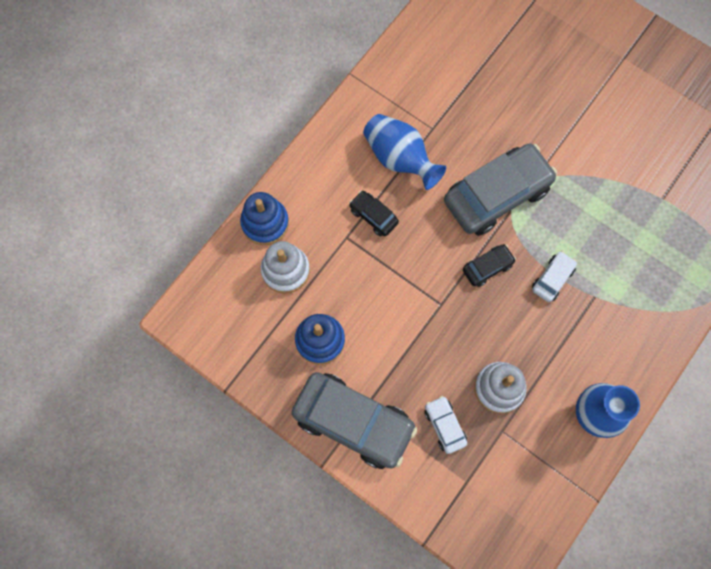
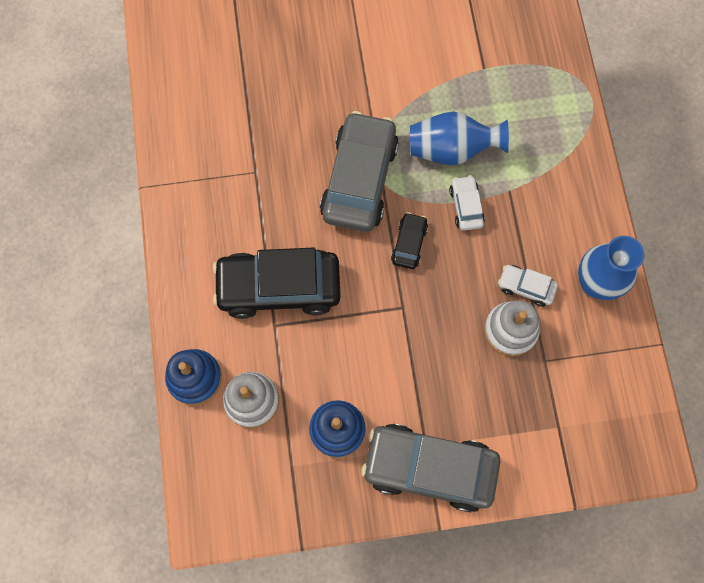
camera: 45 degrees left, 0 degrees up
grey car [292,372,417,469] -> grey car turned 150 degrees counterclockwise [361,424,500,512]
black car [349,191,399,236] -> black car [213,247,341,319], size x2.17
blue vase [363,114,446,190] -> blue vase moved to [410,111,509,165]
white car [424,396,467,454] -> white car moved to [498,265,558,307]

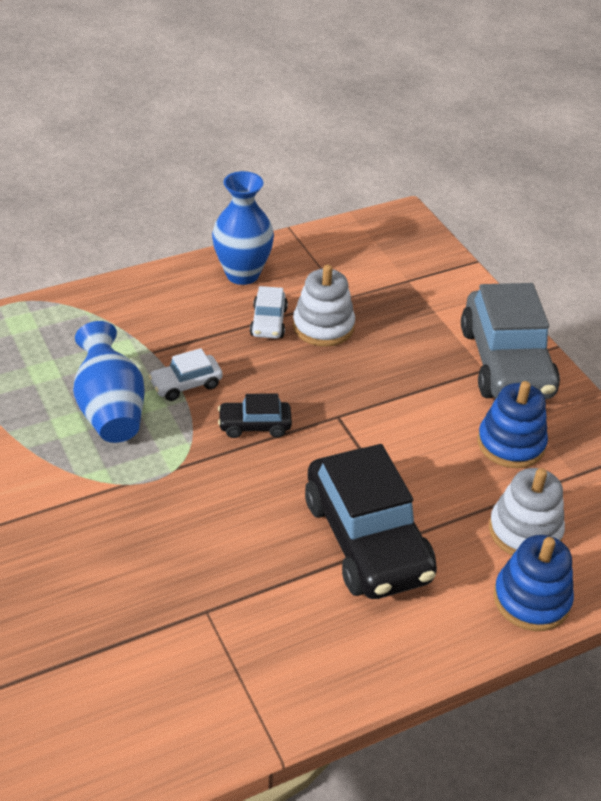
camera: 110 degrees left, 30 degrees down
grey car [320,111,399,232] -> none

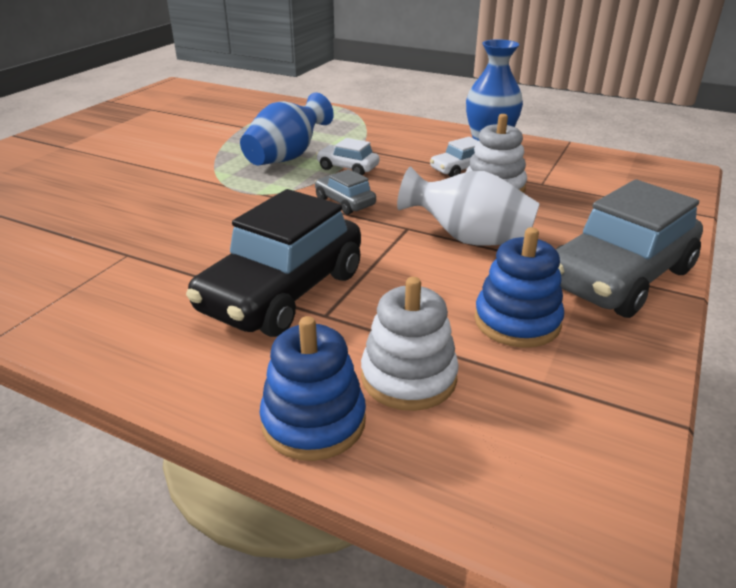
camera: 55 degrees right, 10 degrees down
black car [218,393,292,438] -> grey car [315,169,376,215]
none -> white vase [397,167,540,245]

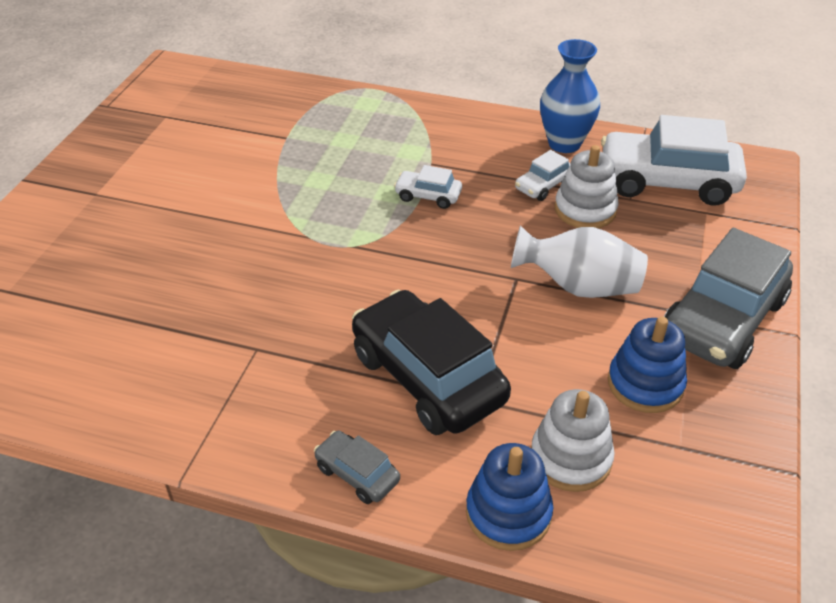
camera: 10 degrees left, 10 degrees up
black car [186,189,361,337] -> black car turned 120 degrees clockwise [352,290,511,435]
blue vase [240,92,334,165] -> none
grey car [315,169,376,215] -> grey car moved to [314,431,400,504]
none -> white car [601,115,747,206]

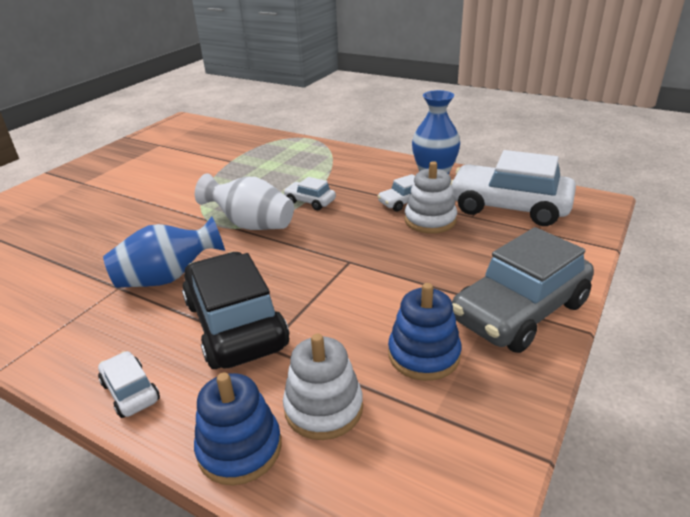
camera: 15 degrees right, 10 degrees down
grey car [314,431,400,504] -> white car [98,351,160,418]
white vase [511,225,648,298] -> white vase moved to [195,173,294,230]
none -> blue vase [103,217,225,288]

